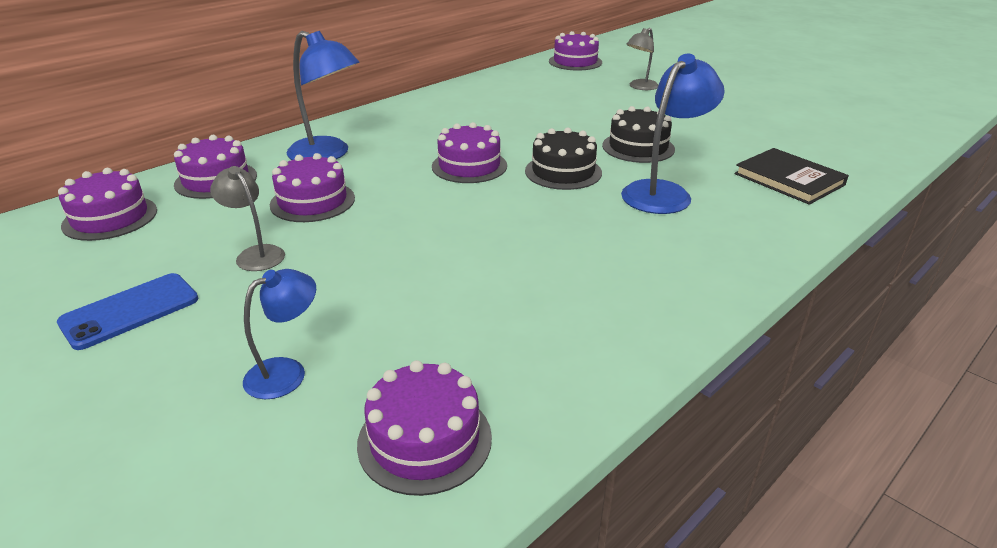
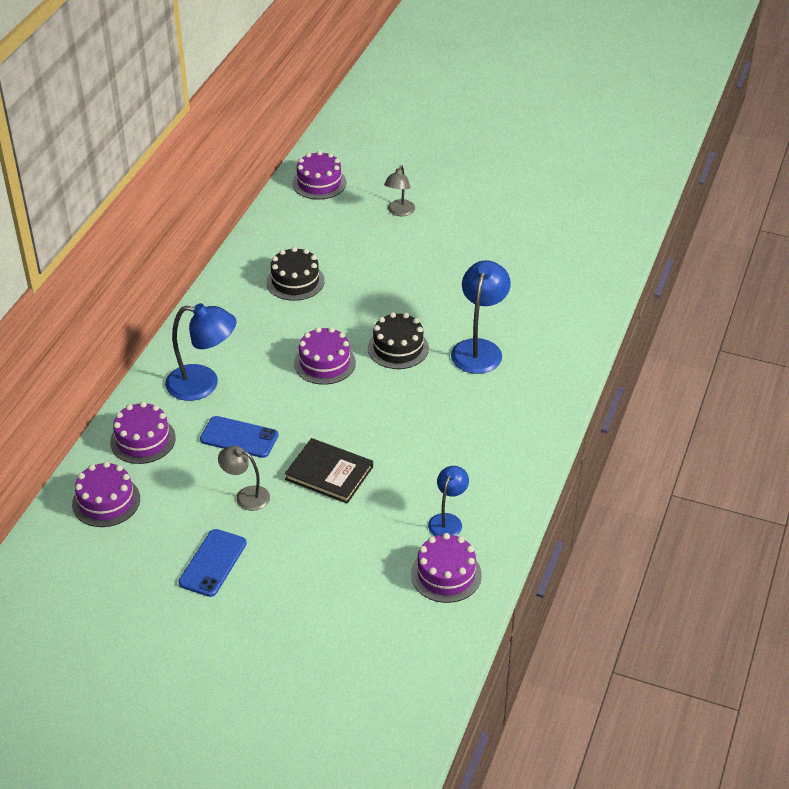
camera: 25 degrees left, 10 degrees up
blue lamp [243,269,316,399] -> blue lamp moved to [428,466,469,536]
purple cake [270,153,355,222] -> blue phone [200,416,278,458]
black cake [602,106,675,163] -> black cake moved to [266,247,325,301]
black book [734,148,849,205] -> black book moved to [285,438,373,504]

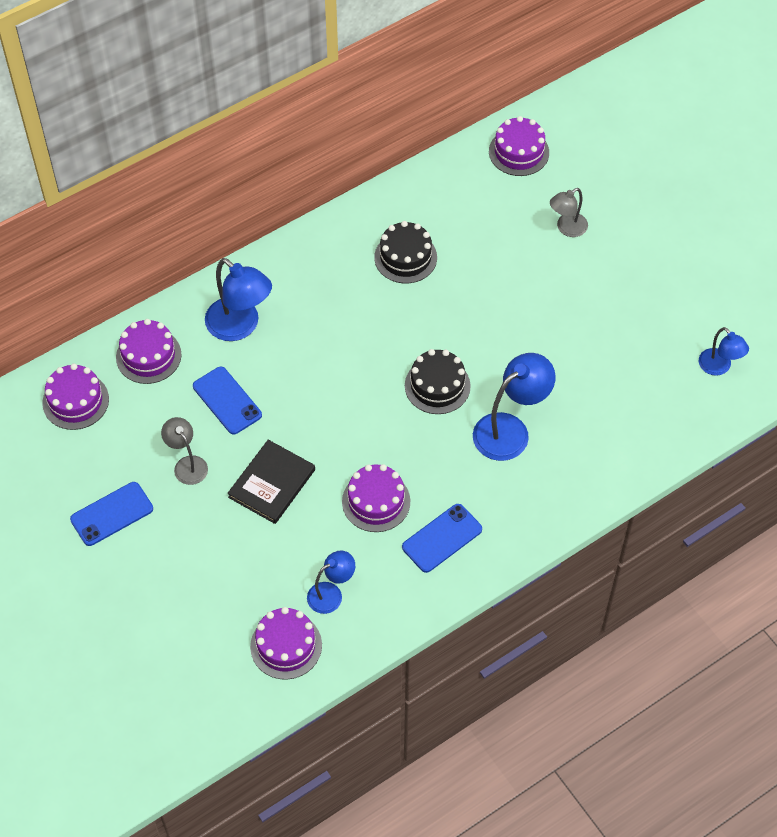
camera: 35 degrees right, 15 degrees up
black book [285,438,373,504] -> black book turned 60 degrees clockwise [228,440,315,524]
purple cake [294,327,356,385] -> purple cake moved to [342,464,410,532]
none -> blue phone [402,504,482,573]
none -> blue lamp [699,327,749,376]

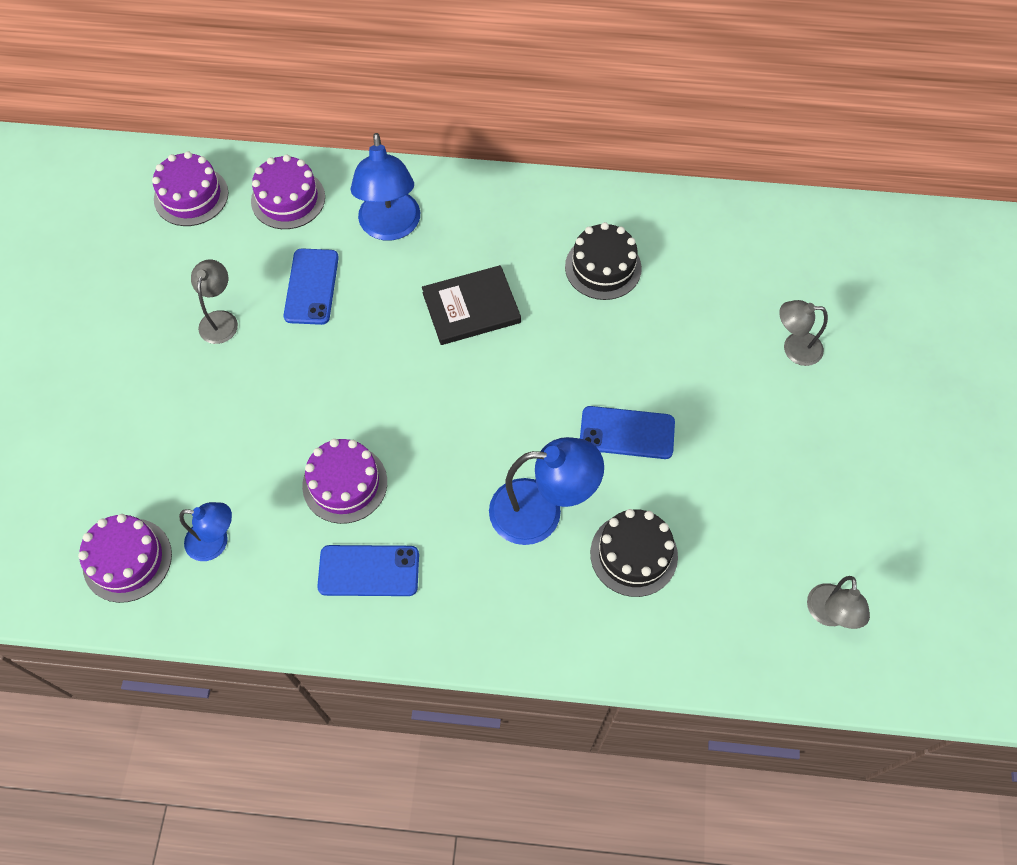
camera: 40 degrees right, 5 degrees up
blue phone [70,482,153,546] -> blue phone moved to [580,406,675,459]
black book [228,440,315,524] -> black book moved to [422,265,521,345]
black cake [405,349,471,414] -> black cake moved to [590,509,678,597]
purple cake [489,116,549,176] -> none
blue lamp [699,327,749,376] -> grey lamp [807,576,870,629]

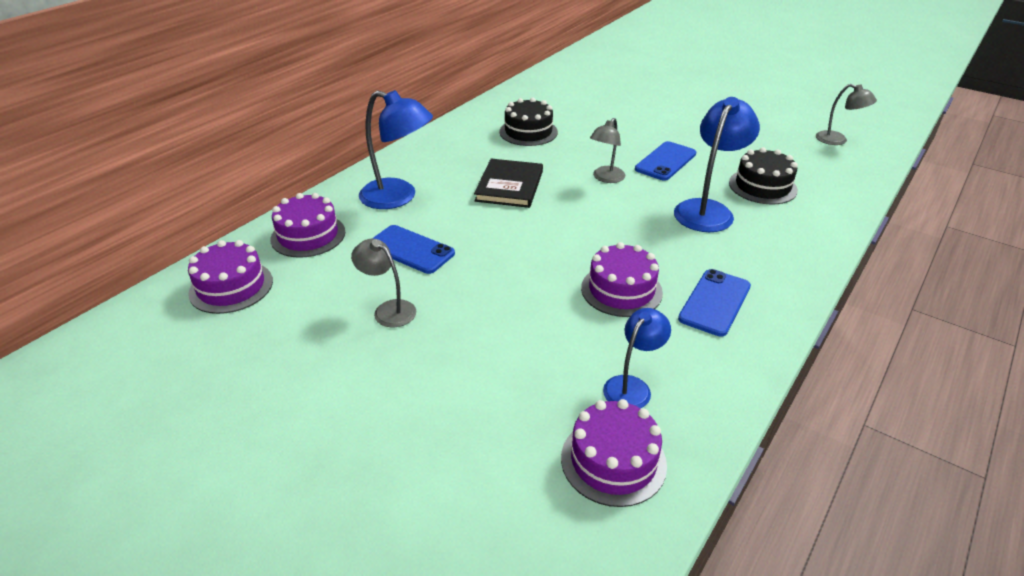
camera: 60 degrees left, 25 degrees down
grey lamp [779,300,828,366] -> grey lamp moved to [590,118,625,183]

